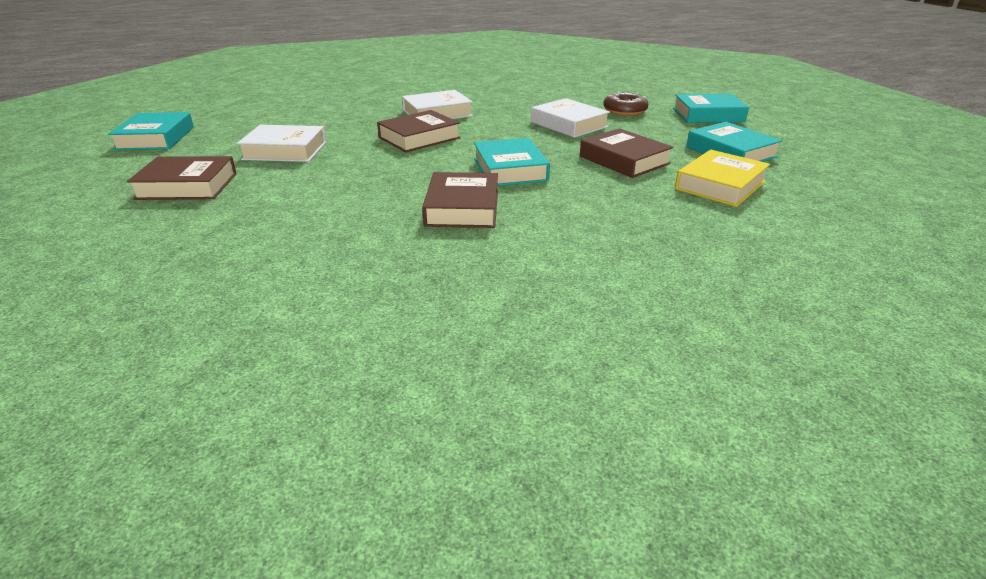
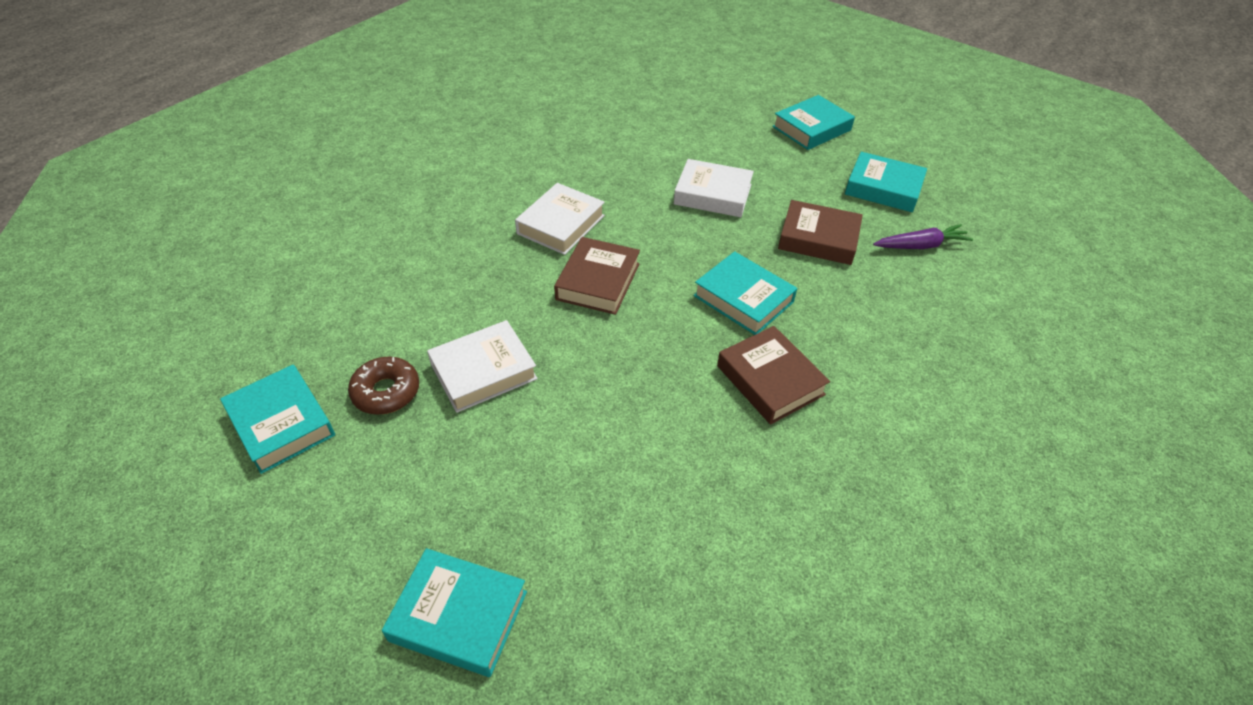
camera: 35 degrees left, 15 degrees up
brown book [127,156,237,200] -> none
brown donut [603,92,648,116] -> brown donut moved to [348,356,419,415]
yellow book [675,150,770,207] -> purple carrot [873,224,973,249]
none -> turquoise book [382,548,527,677]

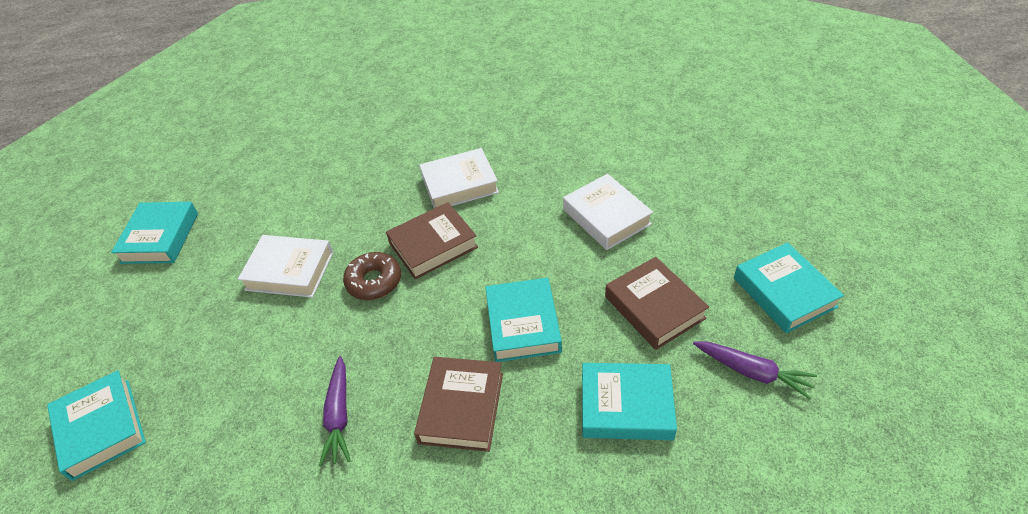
camera: 45 degrees right, 0 degrees up
brown donut [348,356,419,415] -> brown donut moved to [343,252,401,300]
turquoise book [772,95,855,150] -> turquoise book moved to [582,363,677,440]
none -> purple carrot [319,356,351,466]

